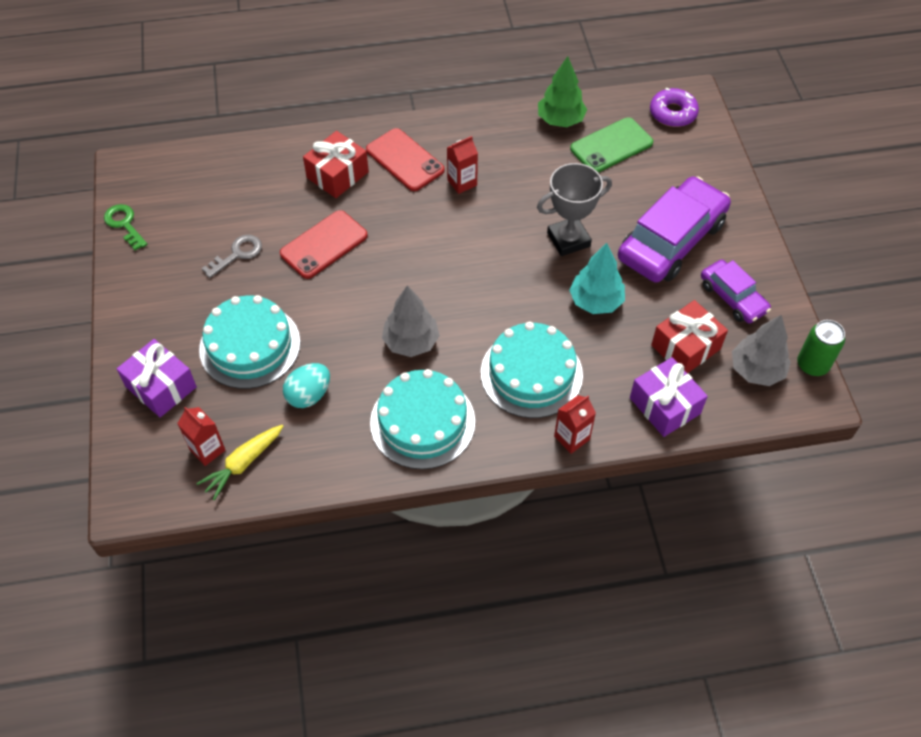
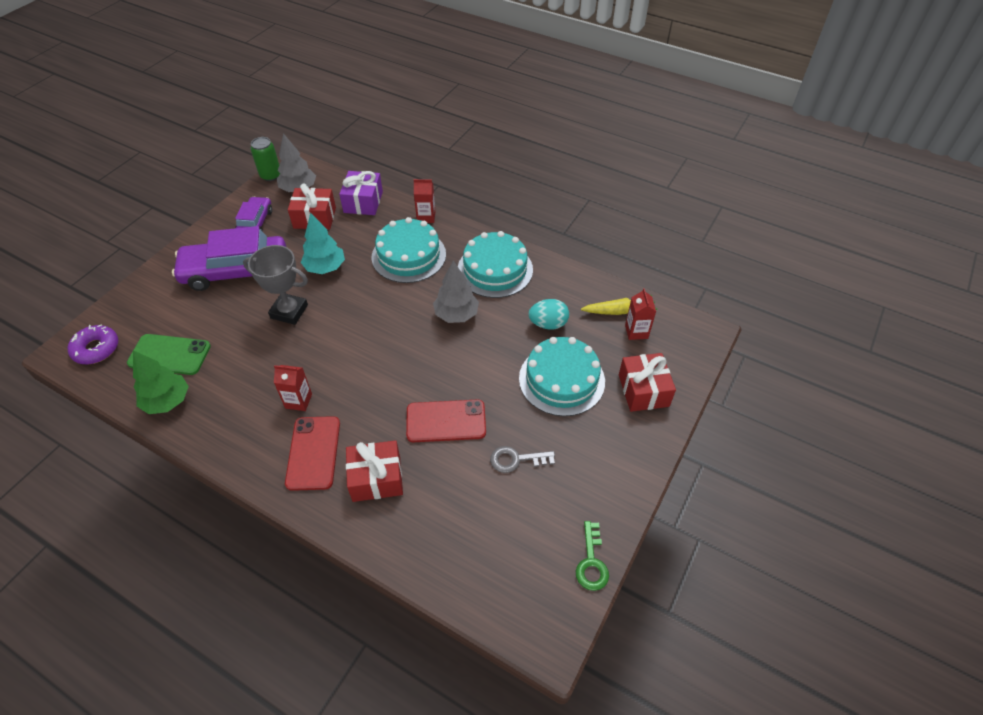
camera: 140 degrees left, 5 degrees down
purple gift [117,339,197,417] -> red gift [619,353,676,412]

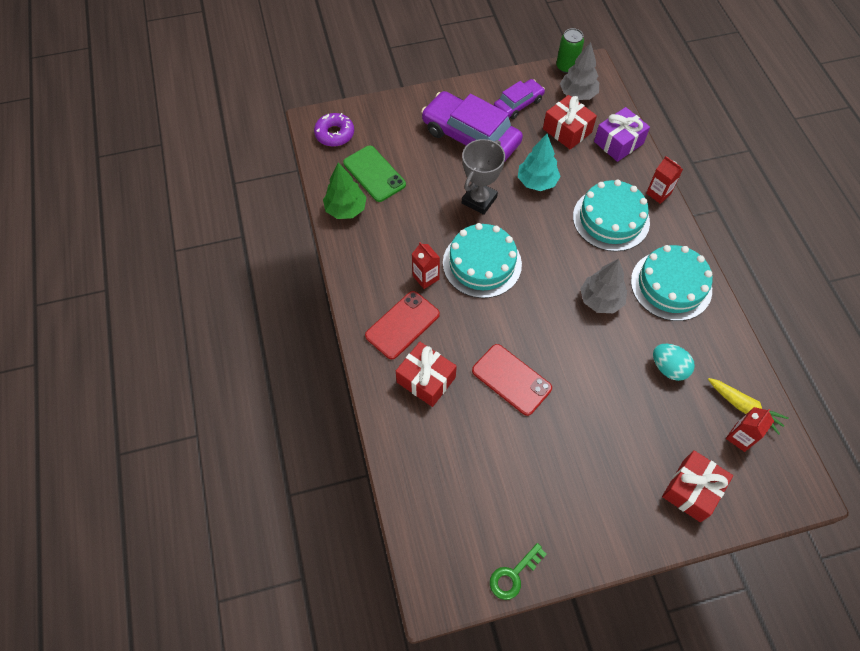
camera: 45 degrees right, 10 degrees up
grey trophy [243,245,308,325] -> grey trophy turned 60 degrees clockwise [462,139,505,215]
grey key [490,446,555,473] -> none
turquoise cake [519,337,605,416] -> turquoise cake moved to [443,223,522,298]

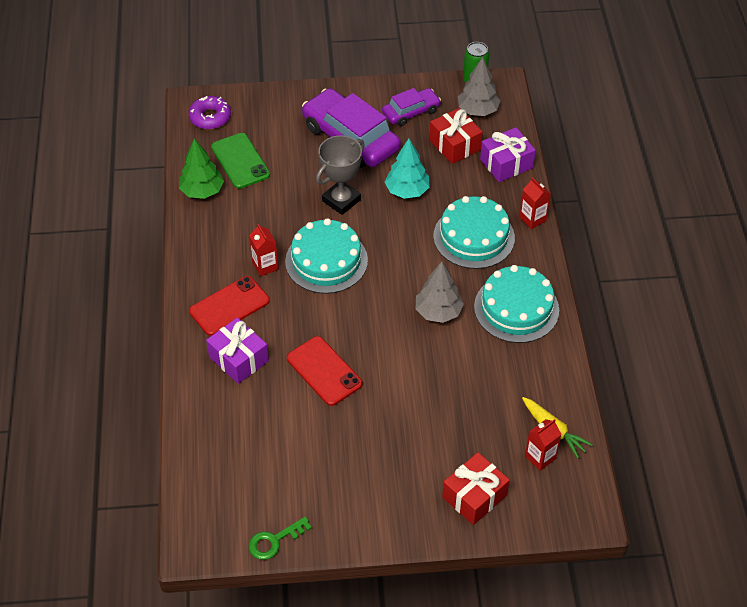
camera: 10 degrees right, 10 degrees down
red gift [396,342,457,407] -> purple gift [206,318,269,384]
turquoise egg [653,344,695,381] -> none

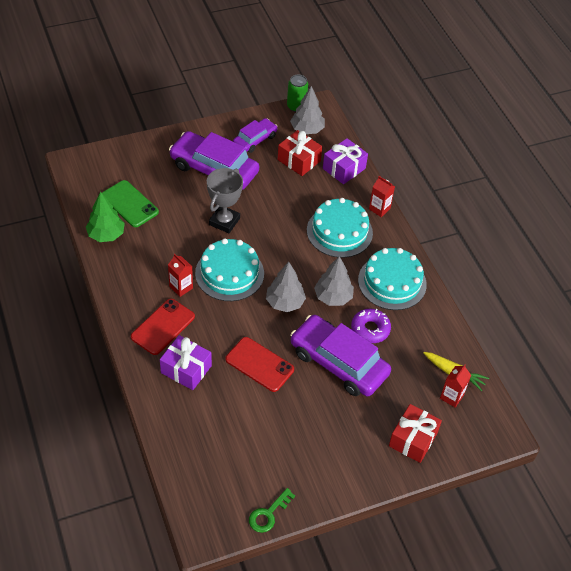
camera: 20 degrees left, 0 degrees up
purple donut [189,96,231,129] -> purple donut moved to [351,309,391,343]
turquoise tree [385,138,430,199] -> none
none -> grey tree [266,262,306,312]
none -> purple car [290,315,391,396]

